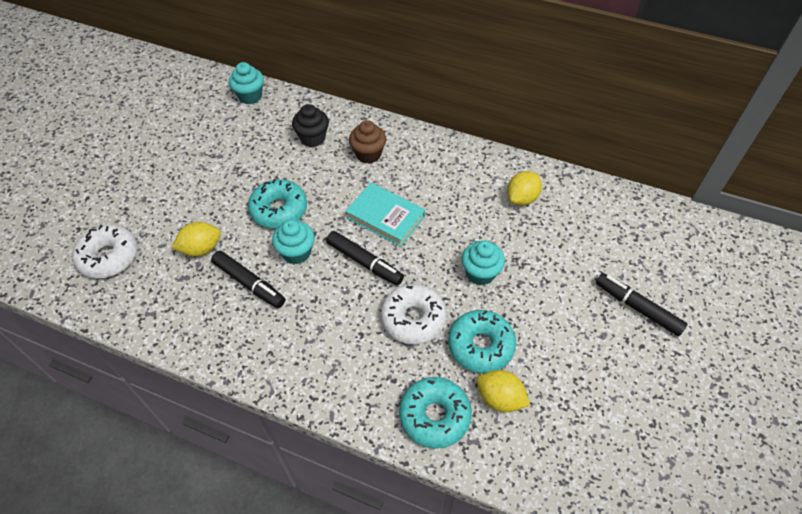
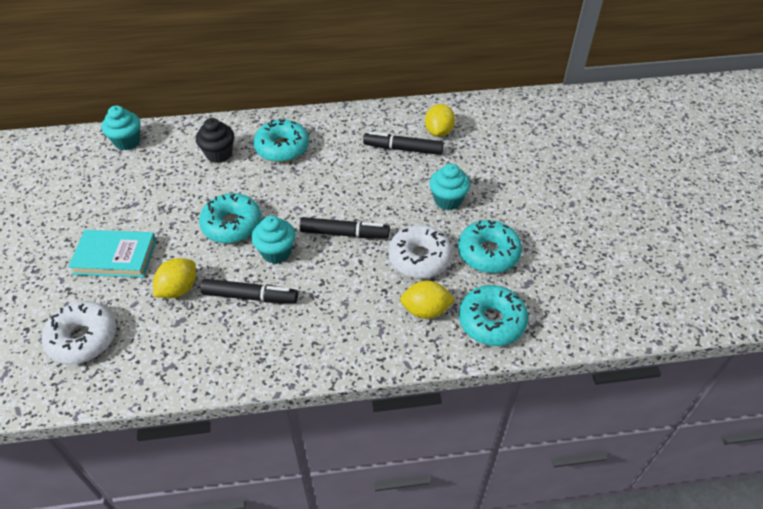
camera: 30 degrees left, 5 degrees down
turquoise book [346,183,425,247] -> turquoise book moved to [68,230,157,278]
brown cupcake [349,120,386,164] -> turquoise donut [253,119,309,162]
yellow lemon [477,370,530,412] -> yellow lemon moved to [400,280,456,319]
black marker [596,273,687,336] -> black marker moved to [363,132,444,155]

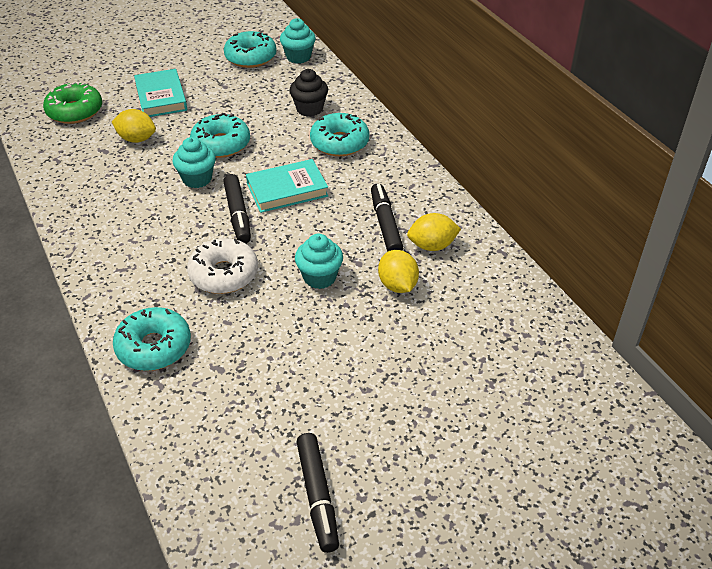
camera: 70 degrees right, 5 degrees down
white donut [42,301,116,365] -> green donut [43,82,102,124]
black marker [200,279,298,303] -> black marker moved to [297,433,339,553]
yellow lemon [400,280,456,319] -> yellow lemon moved to [378,250,419,293]
turquoise donut [458,220,522,273] -> turquoise donut moved to [224,31,277,68]
none -> turquoise book [246,159,328,213]

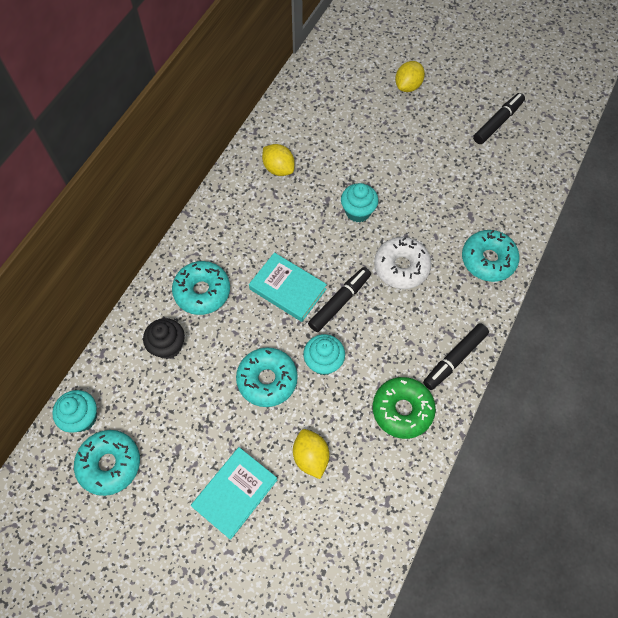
camera: 125 degrees left, 20 degrees up
green donut [43,82,102,124] -> green donut moved to [373,377,436,439]
black marker [371,183,403,252] -> black marker moved to [423,323,489,390]
yellow lemon [378,250,419,293] -> yellow lemon moved to [395,61,425,92]

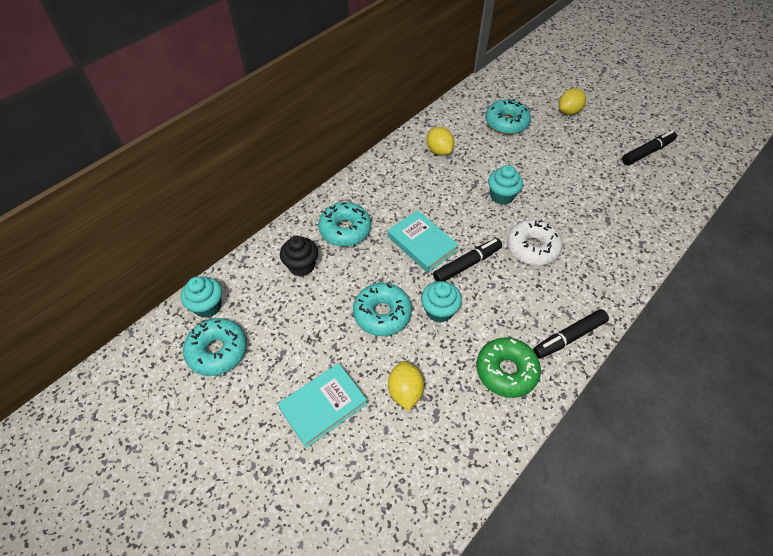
camera: 15 degrees right, 10 degrees down
turquoise donut [462,230,520,282] -> turquoise donut moved to [485,99,531,134]

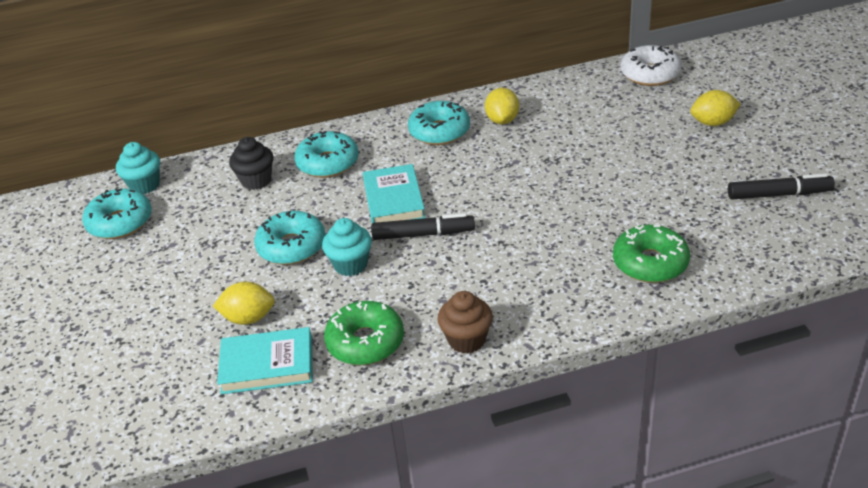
camera: 35 degrees right, 15 degrees down
turquoise book [278,363,367,448] -> turquoise book moved to [217,327,313,394]
yellow lemon [388,361,424,411] -> yellow lemon turned 60 degrees clockwise [213,282,275,325]
turquoise donut [485,99,531,134] -> turquoise donut moved to [408,101,470,145]
turquoise cupcake [488,165,523,205] -> none
white donut [507,220,562,266] -> white donut moved to [621,45,681,86]
black marker [533,309,609,359] -> brown cupcake [437,291,493,354]
none -> green donut [613,225,690,283]

